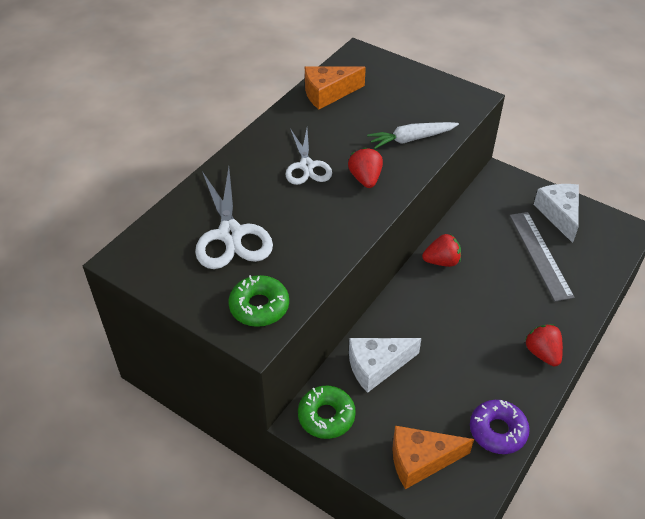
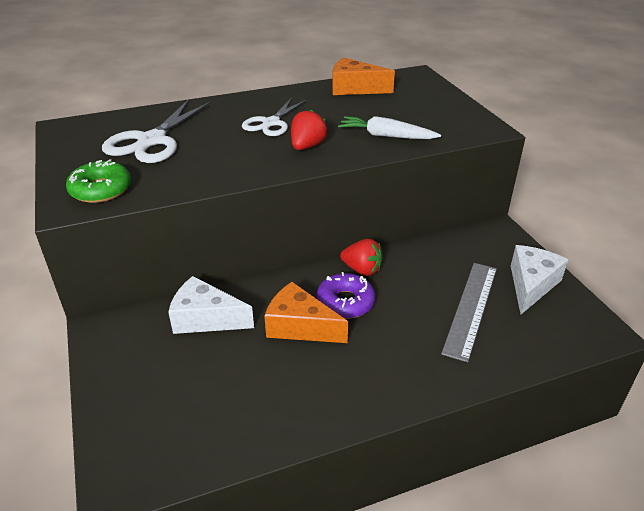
camera: 35 degrees right, 10 degrees down
green donut [298,386,356,439] -> none
orange cheese [392,426,474,489] -> orange cheese moved to [264,282,348,343]
purple donut [470,400,530,454] -> purple donut moved to [317,272,376,319]
red strawberry [525,324,563,366] -> none

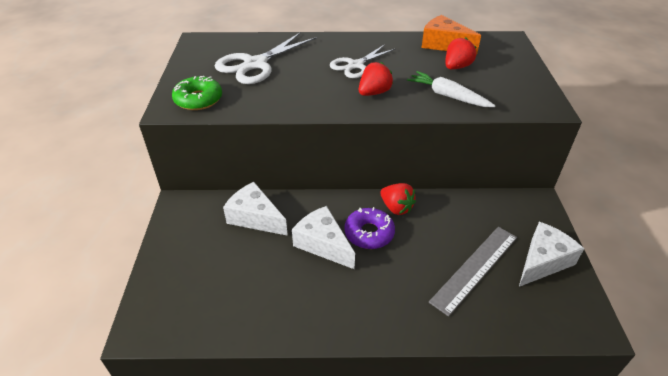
camera: 20 degrees right, 5 degrees up
orange cheese [264,282,348,343] -> white cheese [292,206,355,269]
none -> red strawberry [445,38,476,69]

